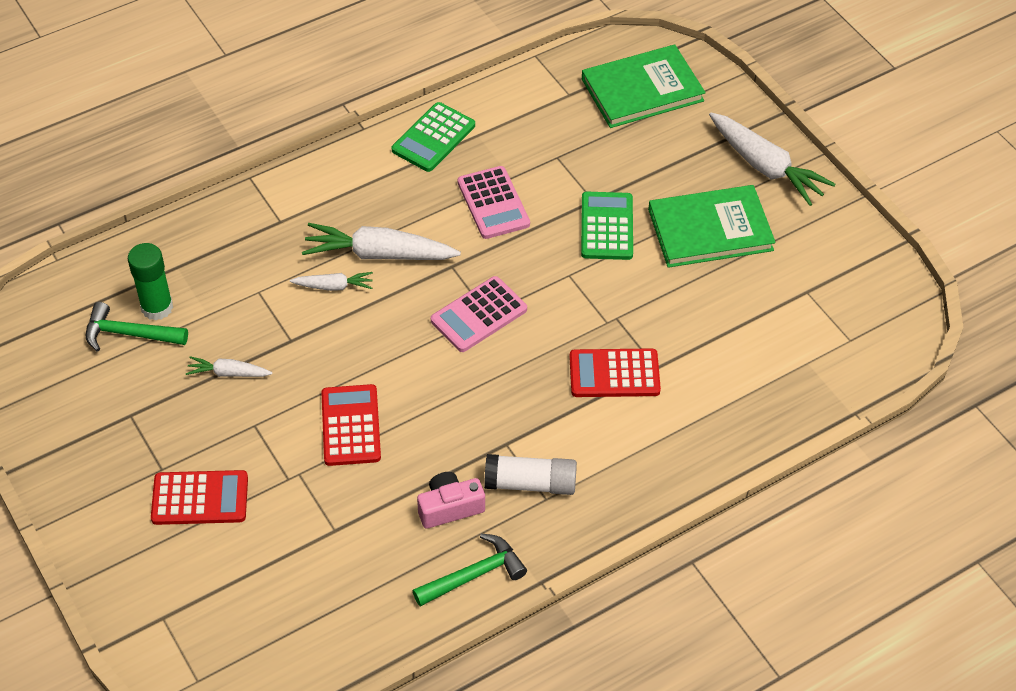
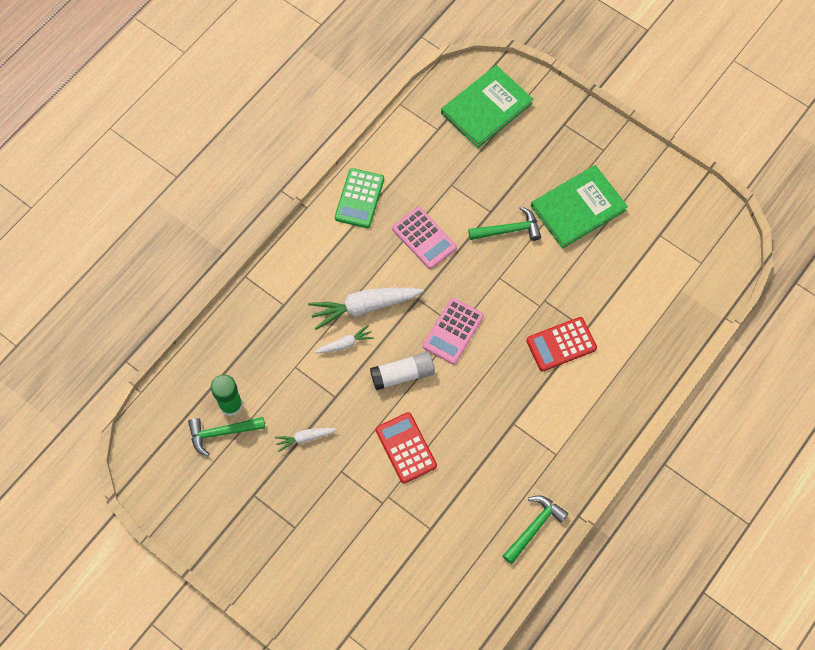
camera: 20 degrees left, 15 degrees up
red calculator [151,470,248,525] -> none
pink camera [417,472,485,529] -> none
white glue stick [484,454,577,495] -> white glue stick moved to [370,352,435,390]
green calculator [581,192,633,260] -> green hammer [468,206,541,241]
white carrot [709,113,835,206] -> none

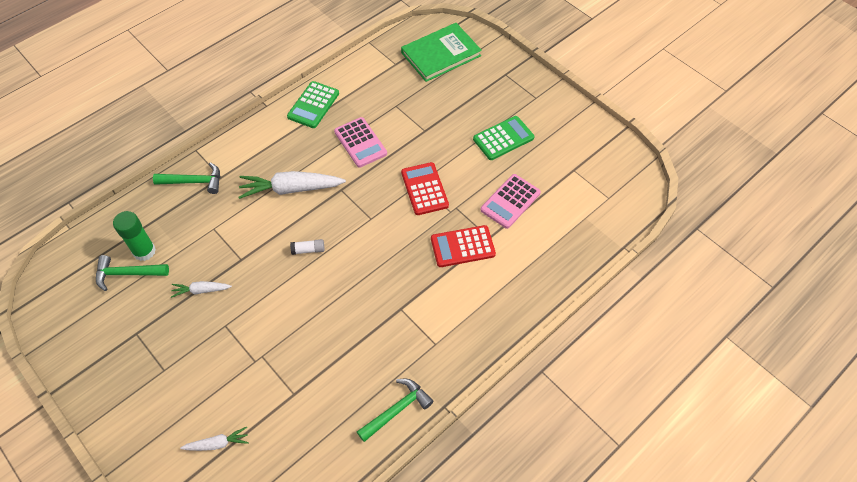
camera: 10 degrees right, 10 degrees down
white carrot [315,325,374,353] -> white carrot moved to [180,427,249,451]
white glue stick [370,352,435,390] -> white glue stick [290,239,325,255], size x0.56
red calculator [376,412,437,484] -> red calculator moved to [401,162,449,215]
pink calculator [423,298,484,365] -> pink calculator moved to [480,174,541,229]
green hammer [468,206,541,241] -> green hammer moved to [153,162,220,194]
green book [531,165,628,249] -> green calculator [473,116,534,160]

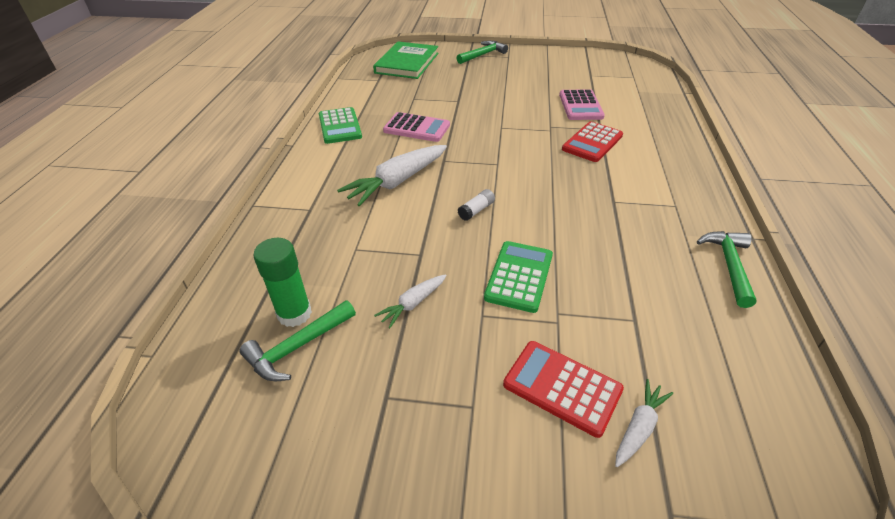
camera: 40 degrees left, 15 degrees down
green hammer [153,162,220,194] -> green hammer moved to [457,41,508,64]
red calculator [401,162,449,215] -> red calculator moved to [503,341,624,438]
green calculator [473,116,534,160] -> green calculator moved to [484,241,553,313]

